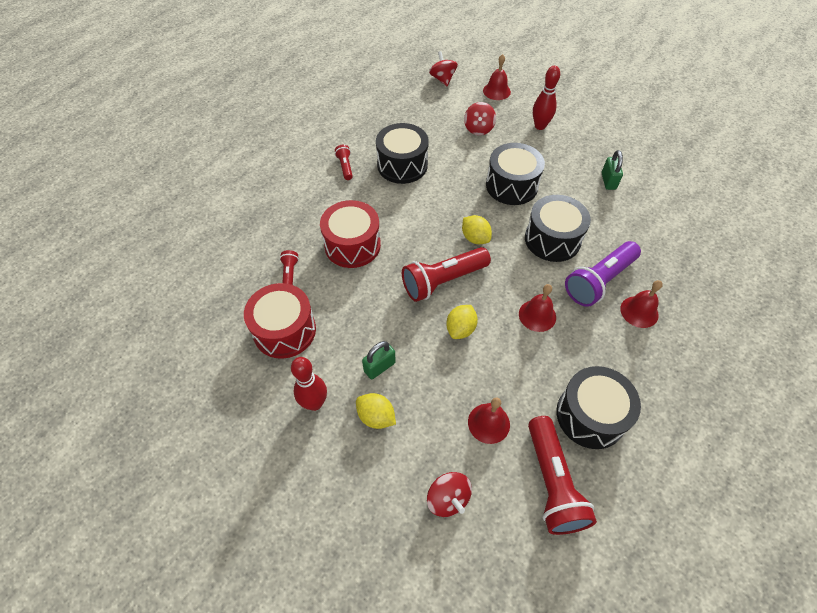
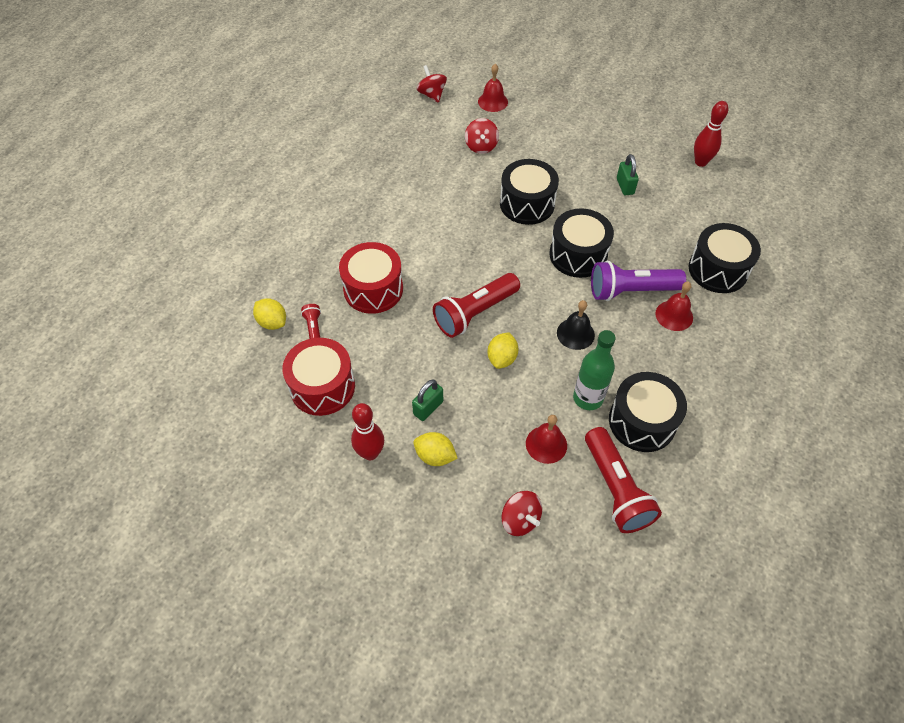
camera: 10 degrees left, 0 degrees up
red flashlight [335,145,353,180] -> none
black drum [376,123,429,184] -> black drum moved to [688,223,761,293]
yellow lemon [462,215,492,244] -> yellow lemon moved to [253,298,286,330]
red bell [519,284,556,332] -> black bell [557,300,595,350]
red bowling pin [533,66,560,130] -> red bowling pin moved to [694,101,728,167]
purple flashlight [565,241,641,307] -> purple flashlight turned 45 degrees clockwise [591,260,686,301]
none -> green bottle [573,330,616,410]

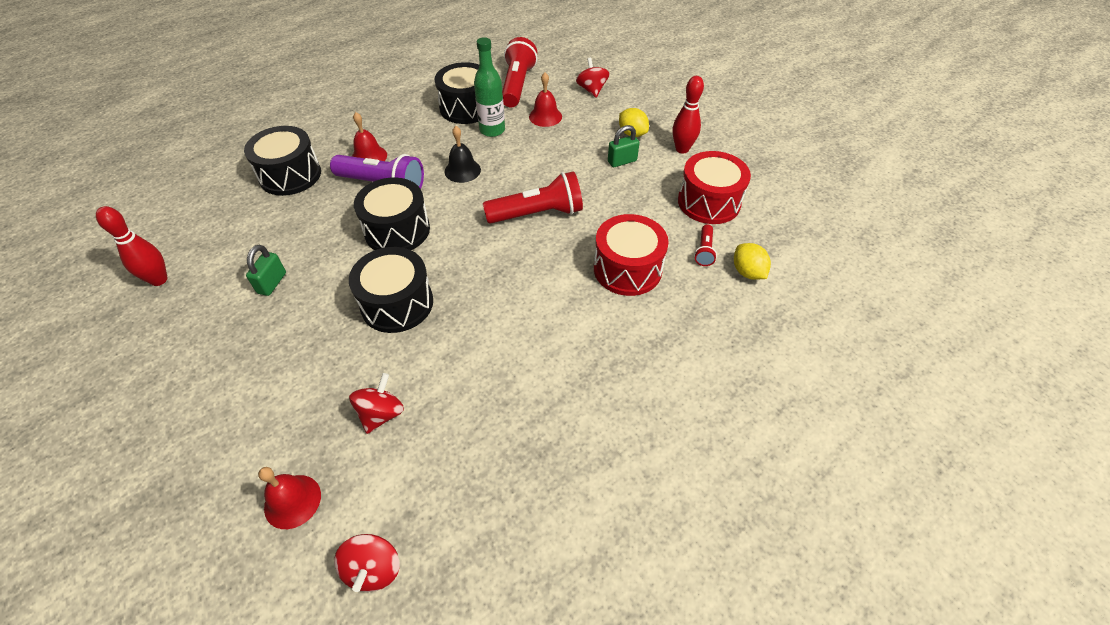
camera: 155 degrees left, 5 degrees down
yellow lemon [487,332,518,369] -> none

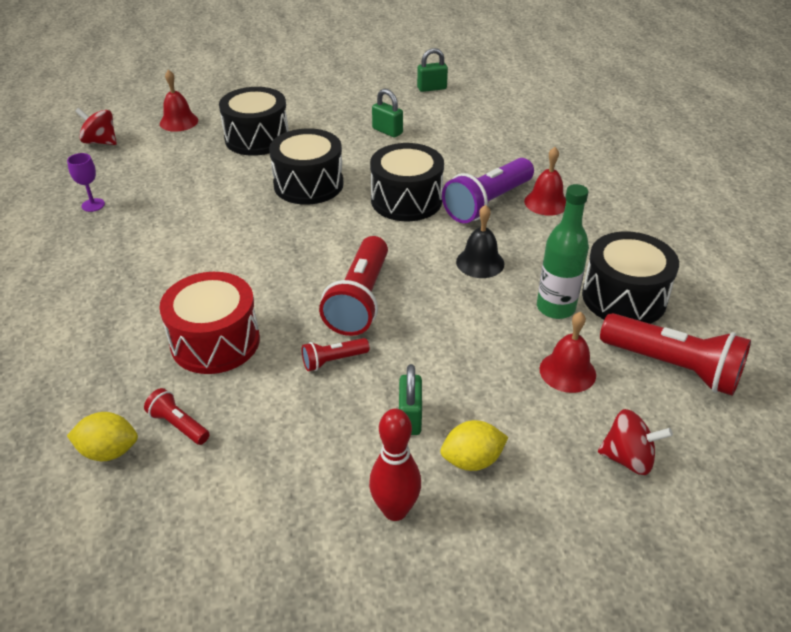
camera: 115 degrees right, 10 degrees down
red bowling pin [96,206,168,286] -> green padlock [417,48,448,92]
black drum [244,126,321,196] -> black drum moved to [219,87,289,156]
red spinning top [349,373,404,434] -> none
red drum [678,151,751,224] -> none
none -> purple goblet [67,153,105,212]
none -> red flashlight [302,338,369,371]

